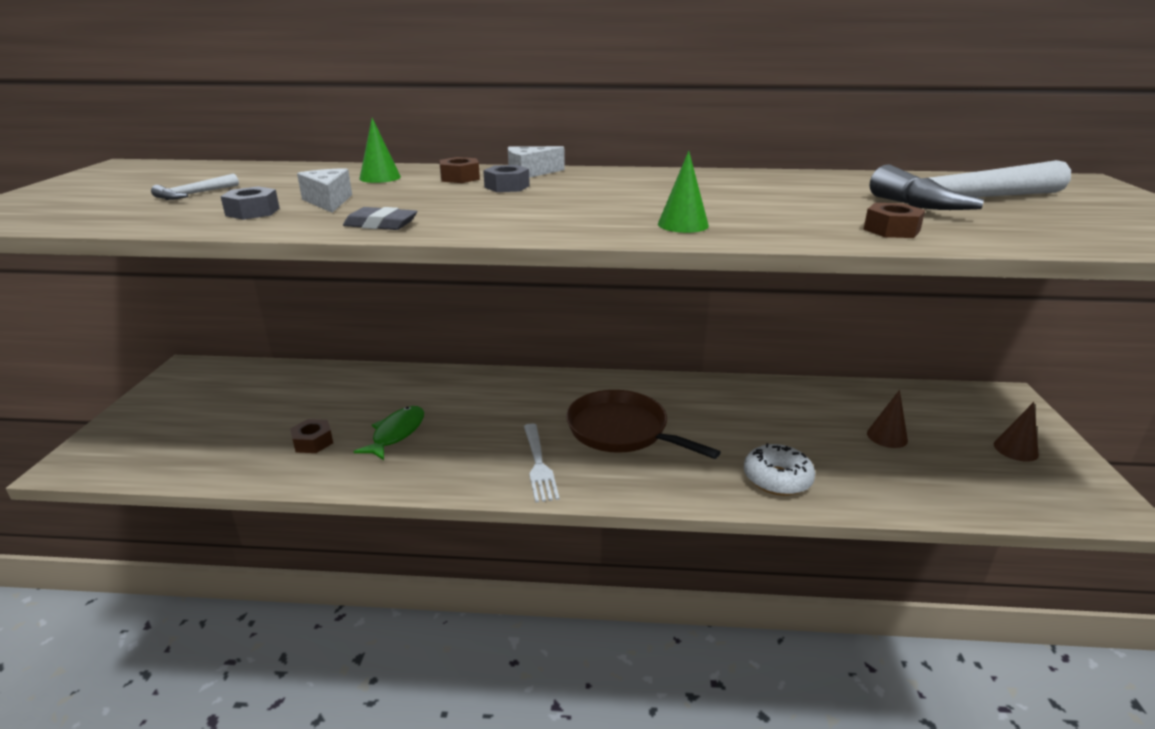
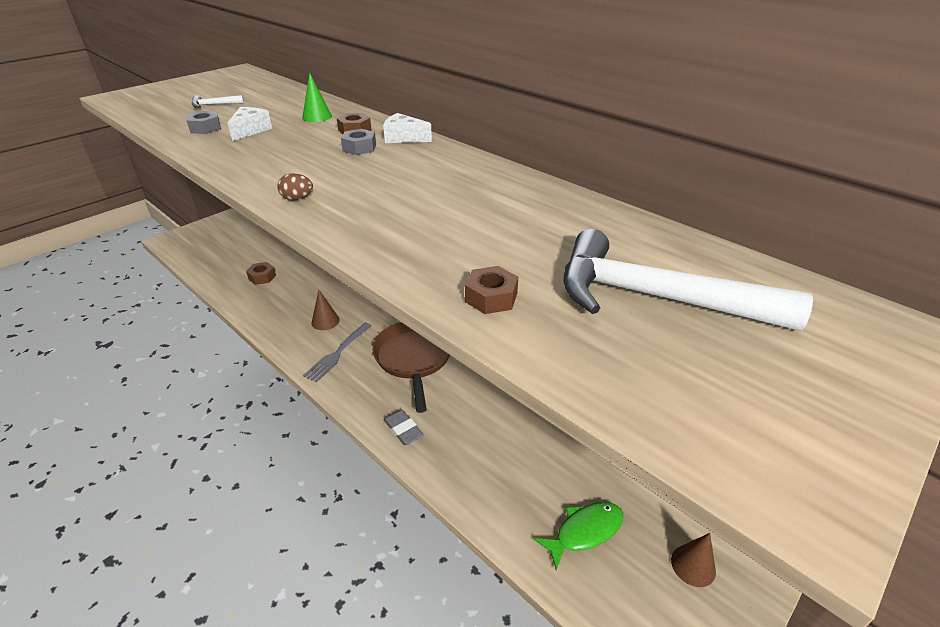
camera: 40 degrees right, 10 degrees up
grey eraser [343,207,418,230] -> grey eraser moved to [383,410,424,445]
green fish [353,406,424,460] -> green fish moved to [534,502,623,570]
white fork [524,424,559,503] -> grey fork [303,323,372,383]
green cone [658,151,709,233] -> none
white donut [744,443,815,496] -> none
brown cone [867,390,908,448] -> brown cone moved to [311,290,340,330]
none -> brown egg [277,173,313,200]

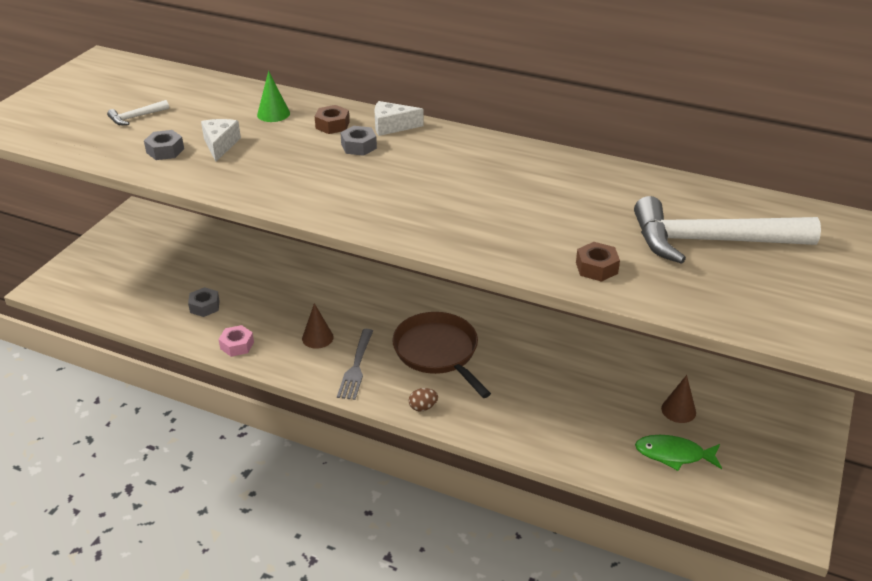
camera: 20 degrees left, 0 degrees up
brown nut [246,262,276,285] -> grey nut [188,287,220,317]
brown egg [277,173,313,200] -> brown egg moved to [409,388,438,411]
grey eraser [383,410,424,445] -> none
green fish [534,502,623,570] -> green fish turned 120 degrees counterclockwise [635,435,722,471]
brown cone [671,533,716,587] -> brown cone moved to [661,375,696,423]
none -> pink nut [218,325,254,357]

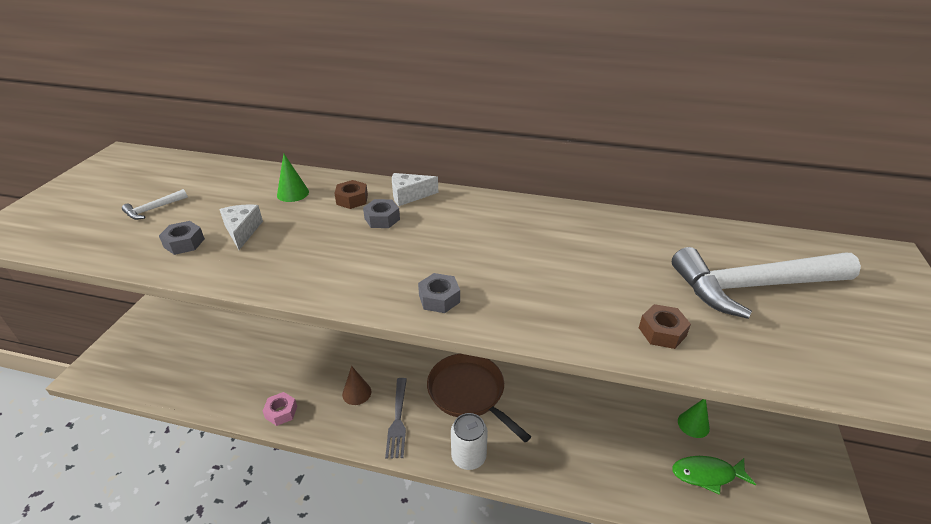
camera: 10 degrees left, 0 degrees up
grey nut [188,287,220,317] -> grey nut moved to [418,273,460,313]
brown egg [409,388,438,411] -> white can [451,413,488,470]
brown cone [661,375,696,423] -> green cone [678,399,710,438]

